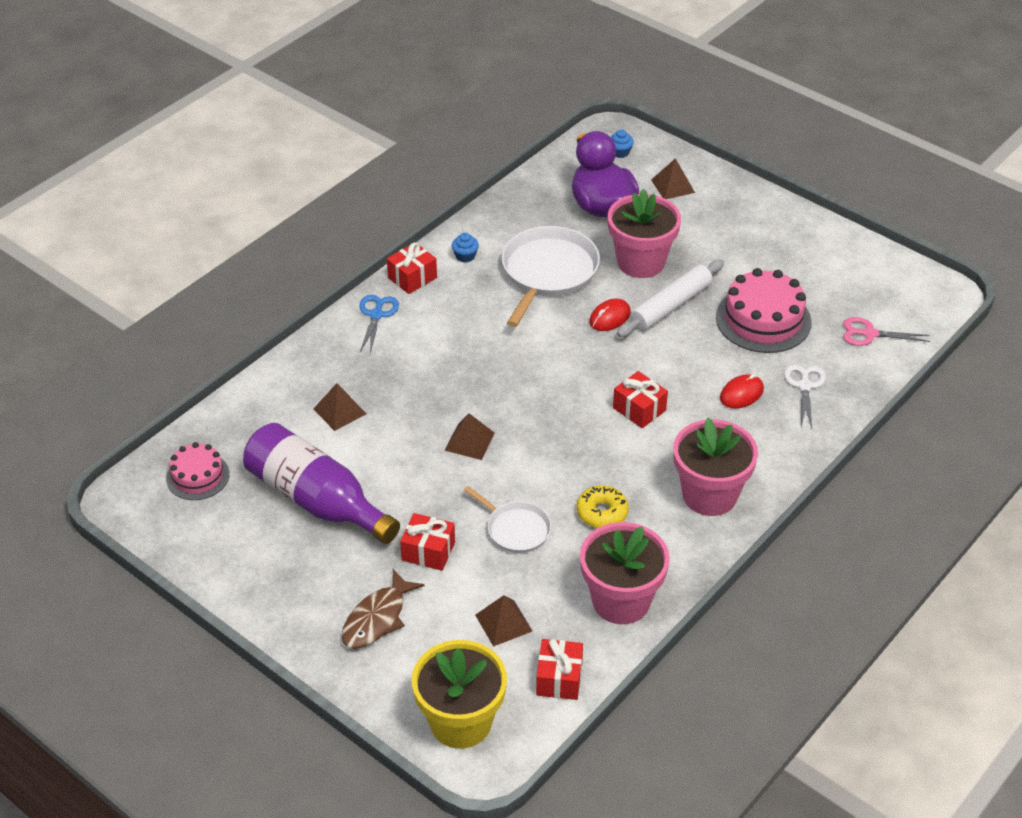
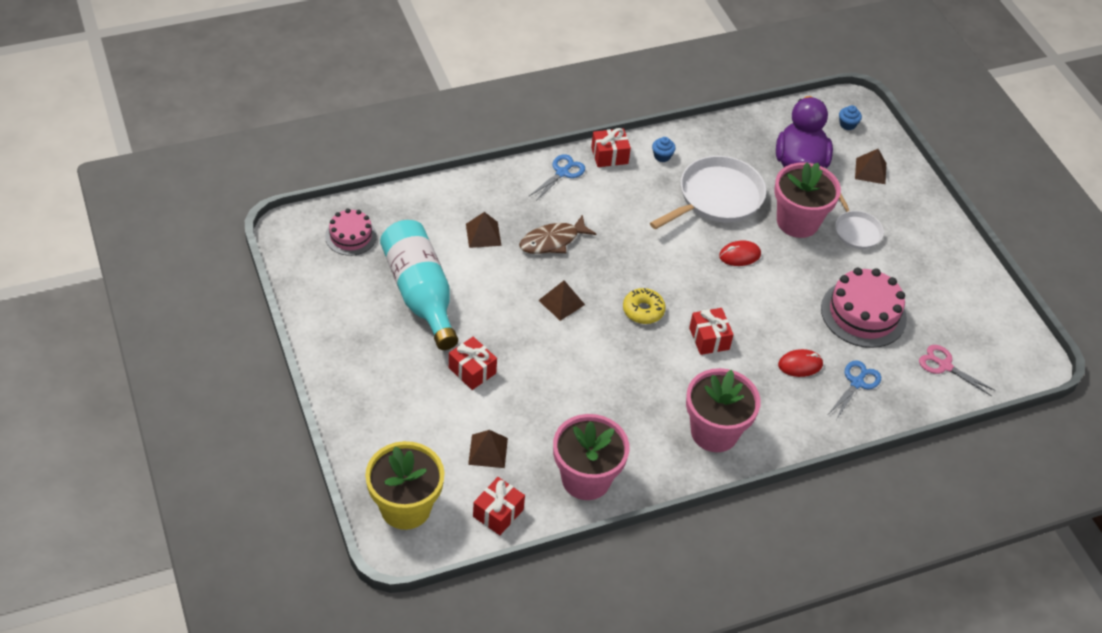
camera: 25 degrees right, 5 degrees up
purple bottle [243,423,400,544] -> turquoise bottle [380,220,458,350]
brown fish [341,569,424,649] -> brown fish moved to [519,214,596,254]
white pan [464,486,551,553] -> white pan moved to [835,194,884,249]
yellow donut [577,485,629,528] -> yellow donut moved to [623,288,666,324]
white rolling pin [617,259,724,337] -> none
white scissors [784,364,826,428] -> blue scissors [828,360,881,420]

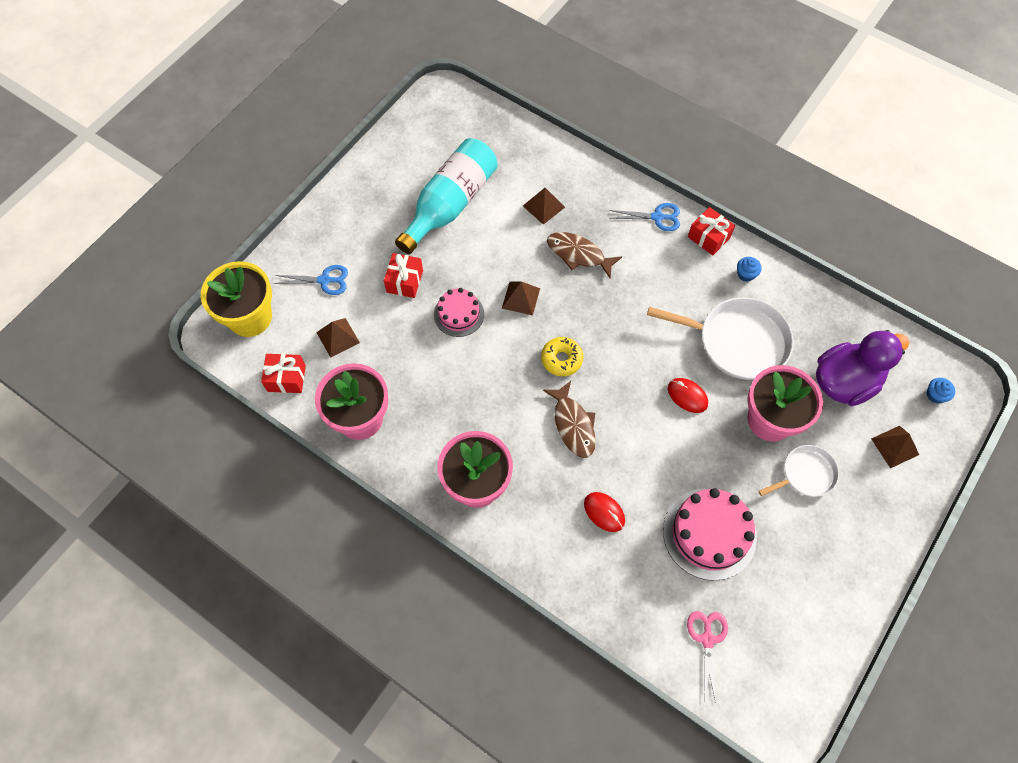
camera: 60 degrees right, 15 degrees up
pink cake [325,209,377,256] -> pink cake moved to [434,288,484,337]
red gift [689,308,734,355] -> brown fish [543,381,596,458]
blue scissors [828,360,881,420] -> blue scissors moved to [274,265,348,295]
white pan [835,194,884,249] -> white pan turned 150 degrees counterclockwise [759,445,839,497]

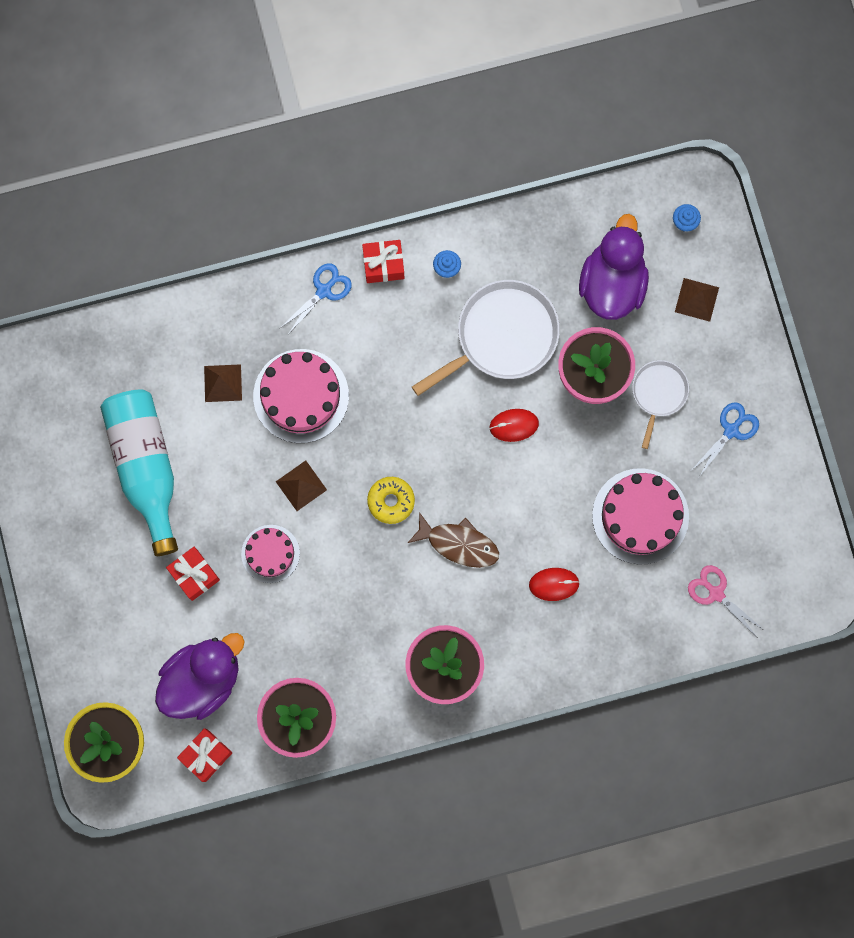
camera: 50 degrees left, 15 degrees up
blue scissors [274,265,348,295] -> blue scissors moved to [692,402,759,477]
brown pyramid [316,318,360,358] -> purple duck [155,633,245,720]
brown fish [547,232,622,278] -> pink cake [253,349,349,443]

